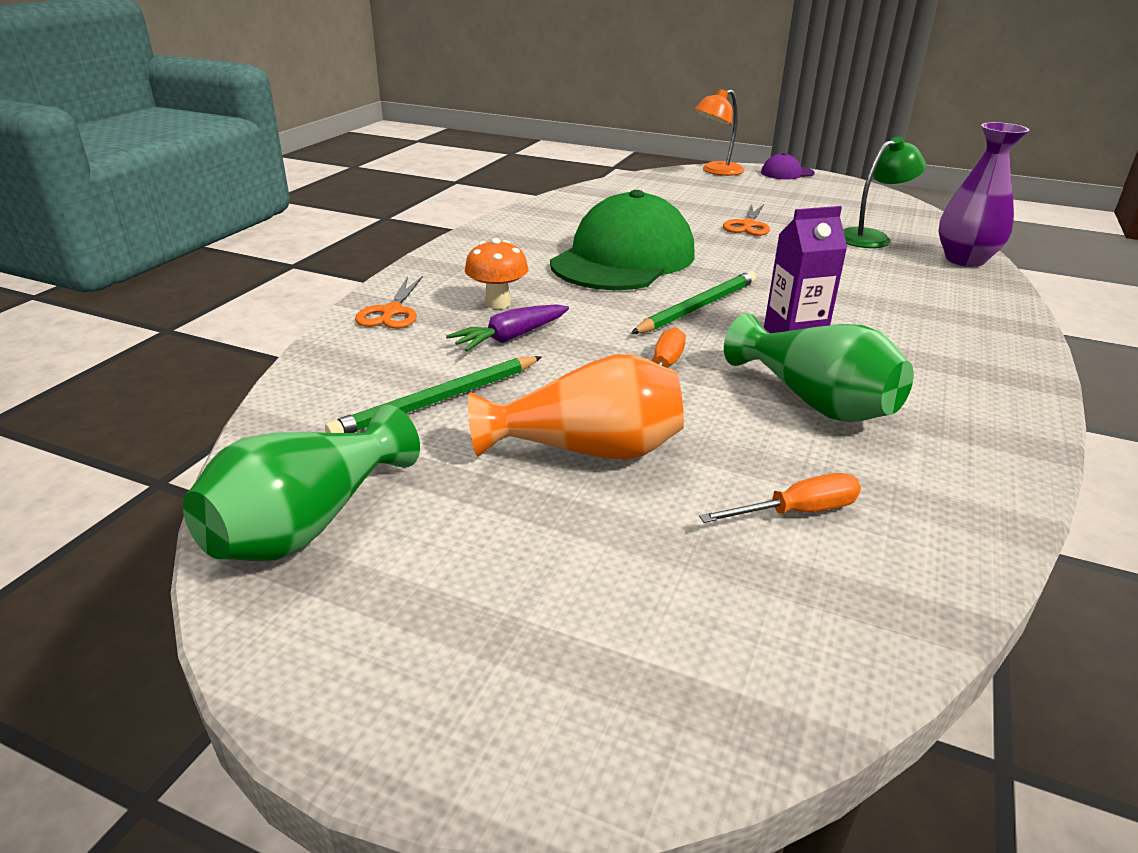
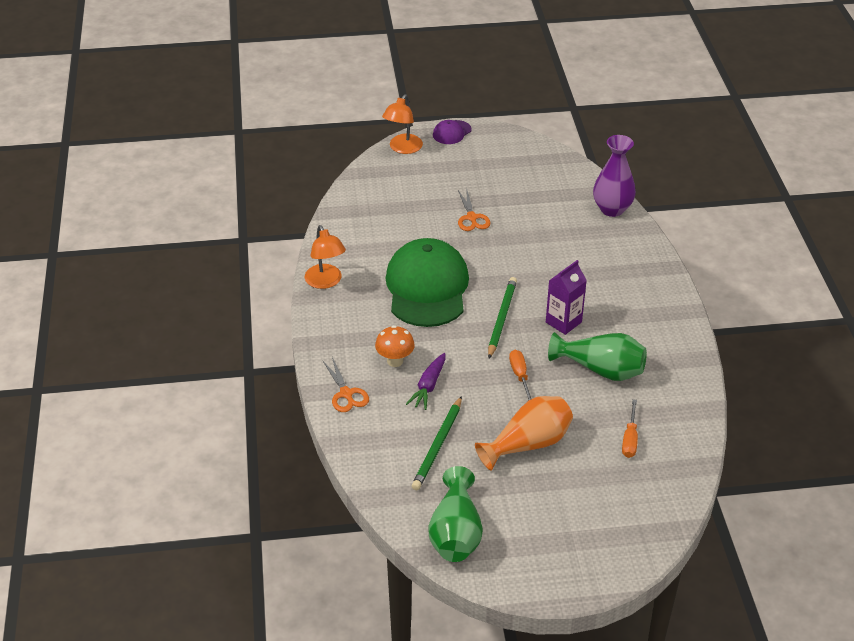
camera: 30 degrees left, 10 degrees up
orange screwdriver [699,473,861,523] -> orange screwdriver turned 150 degrees clockwise [622,399,638,458]
green lamp [843,137,926,248] -> none
none -> orange lamp [305,225,346,289]

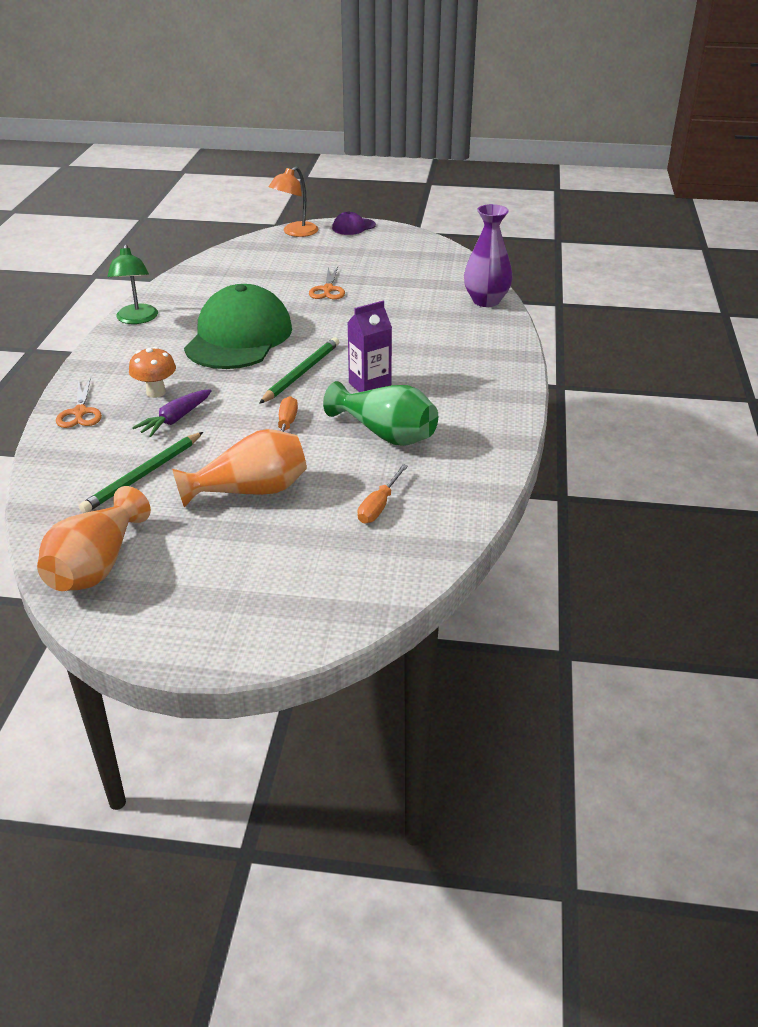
camera: 15 degrees right, 5 degrees down
orange lamp [305,225,346,289] -> green lamp [107,244,158,324]
green vase [428,466,483,562] -> orange vase [37,486,151,591]

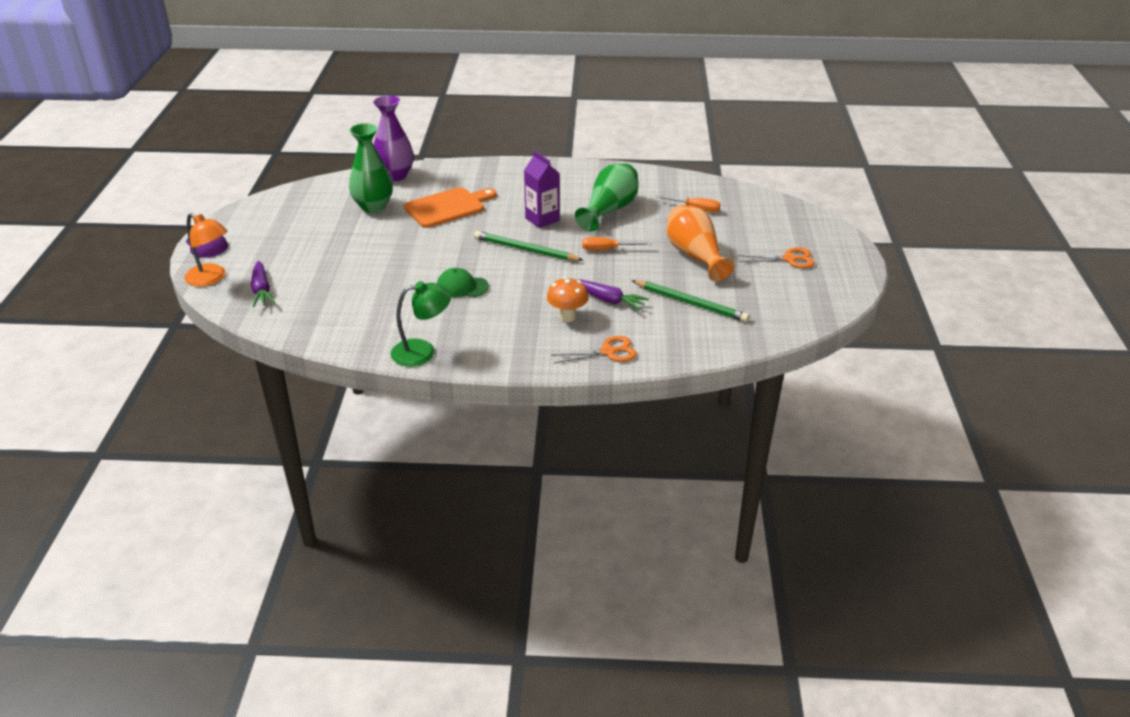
camera: 95 degrees left, 0 degrees up
orange vase [37,486,151,591] -> none
green cap [184,284,292,369] -> green cap [437,268,489,297], size x0.43
orange scissors [309,267,345,300] -> orange scissors moved to [738,247,815,268]
none -> purple carrot [251,261,276,307]
none -> green vase [349,123,393,213]
none -> orange cutting board [404,187,497,228]

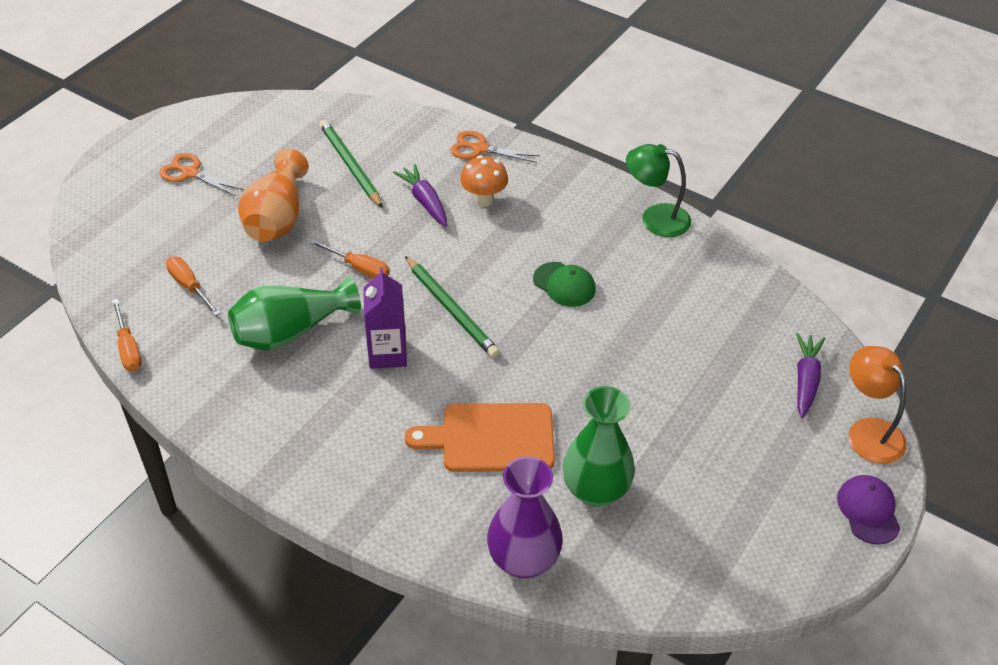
camera: 150 degrees left, 10 degrees up
none -> orange screwdriver [112,299,142,371]

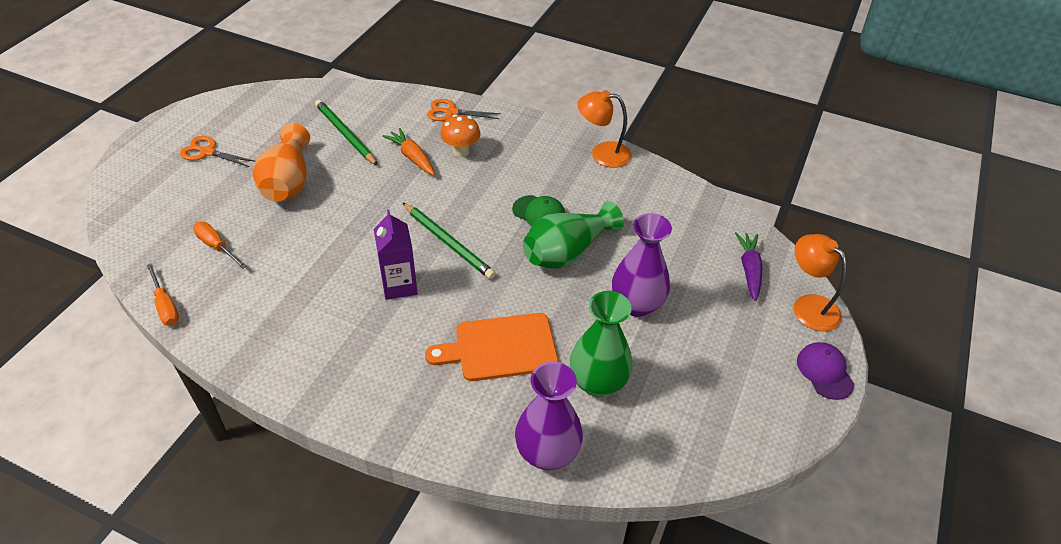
camera: 10 degrees left, 0 degrees up
green vase [228,276,361,351] -> green vase moved to [523,201,624,269]
orange screwdriver [309,239,390,279] -> none
purple carrot [393,164,447,226] -> orange carrot [383,128,435,175]
green lamp [626,144,691,237] -> orange lamp [577,90,632,168]
none -> purple vase [612,213,672,317]

